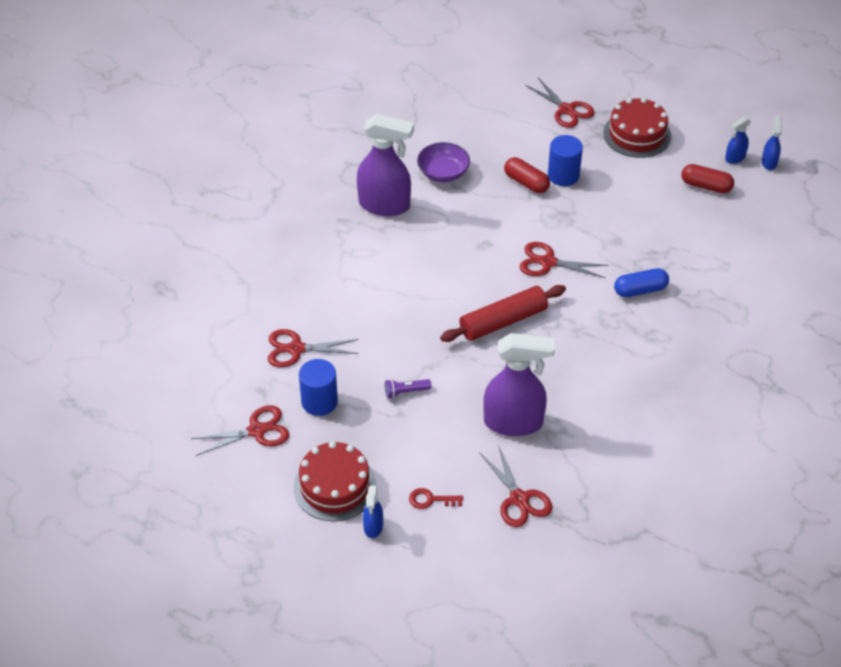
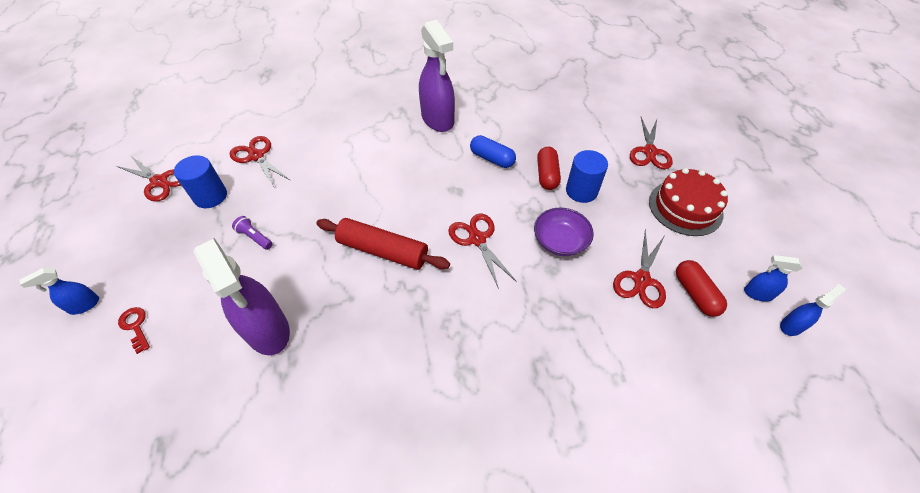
camera: 50 degrees right, 5 degrees up
red cake [294,441,376,521] -> none
purple bowl [417,142,470,182] -> purple bowl moved to [534,208,594,256]
red scissors [480,445,553,527] -> red scissors moved to [613,229,666,308]
blue capsule [614,268,669,297] -> blue capsule moved to [470,135,516,168]

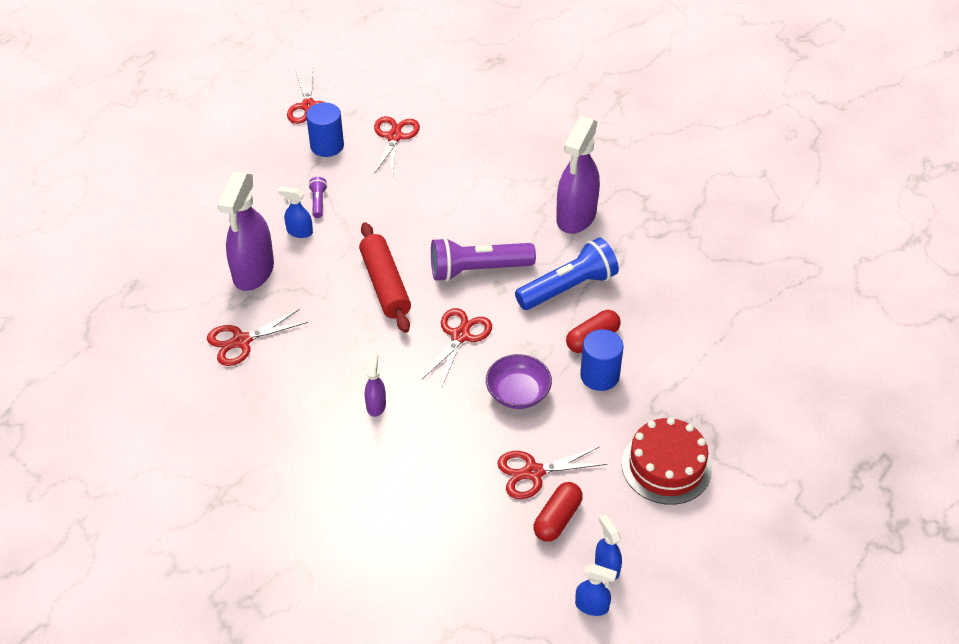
camera: 50 degrees right, 5 degrees down
blue spray bottle [20,268,99,315] -> blue spray bottle moved to [278,187,313,238]
red key [118,307,150,354] -> none
blue capsule [470,135,516,168] -> blue flashlight [515,238,619,310]
red scissors [630,117,673,169] -> red scissors moved to [207,309,308,366]
none -> purple spray bottle [365,352,386,417]
none -> purple flashlight [431,237,536,282]

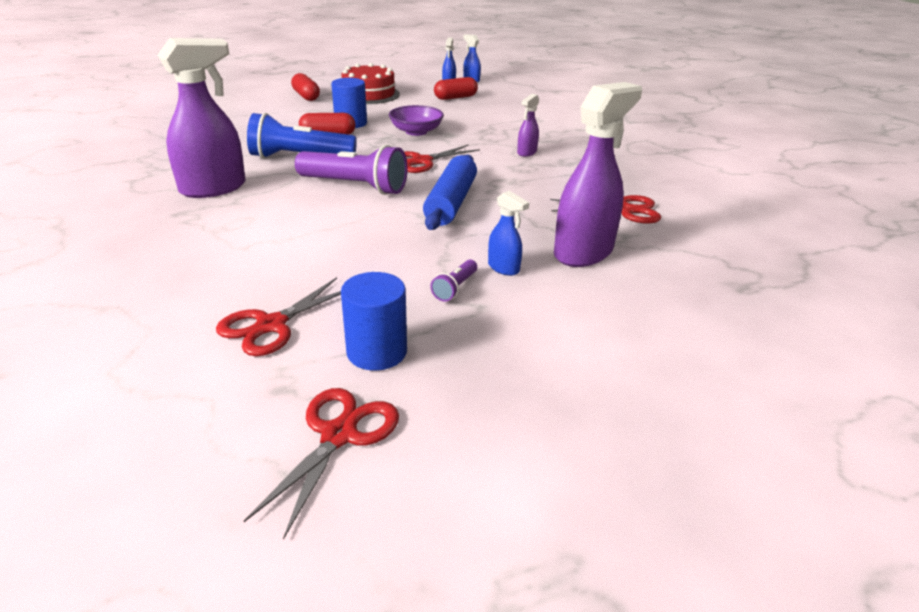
camera: 150 degrees left, 15 degrees down
red rolling pin [359,222,411,333] -> blue rolling pin [423,155,477,230]
red scissors [497,446,607,499] -> none
none -> red capsule [291,73,320,101]

